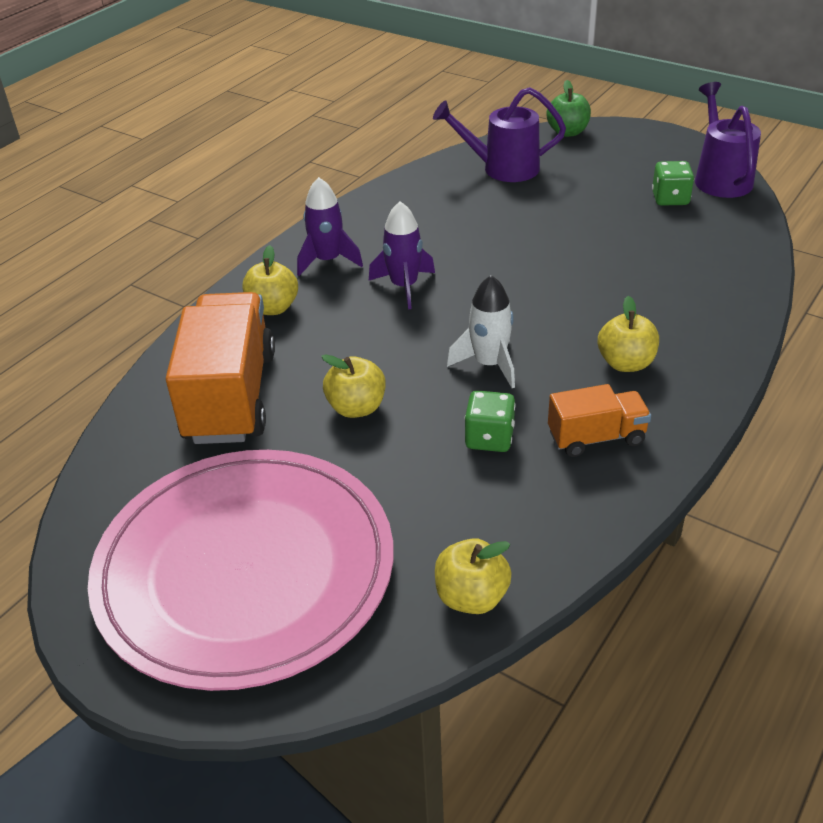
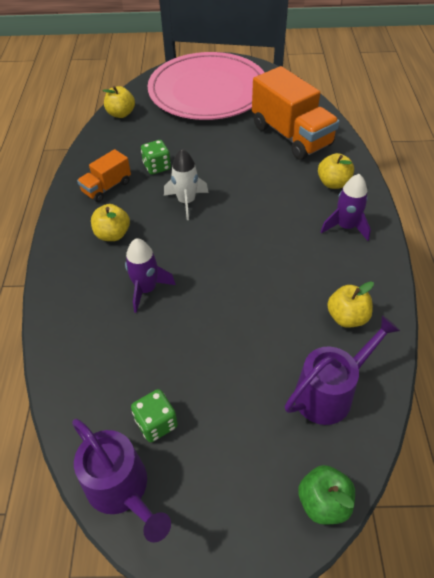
camera: 145 degrees right, 10 degrees up
yellow apple [321,354,386,418] -> yellow apple moved to [327,281,374,328]
purple rocket [369,201,435,309] -> purple rocket moved to [125,238,176,313]

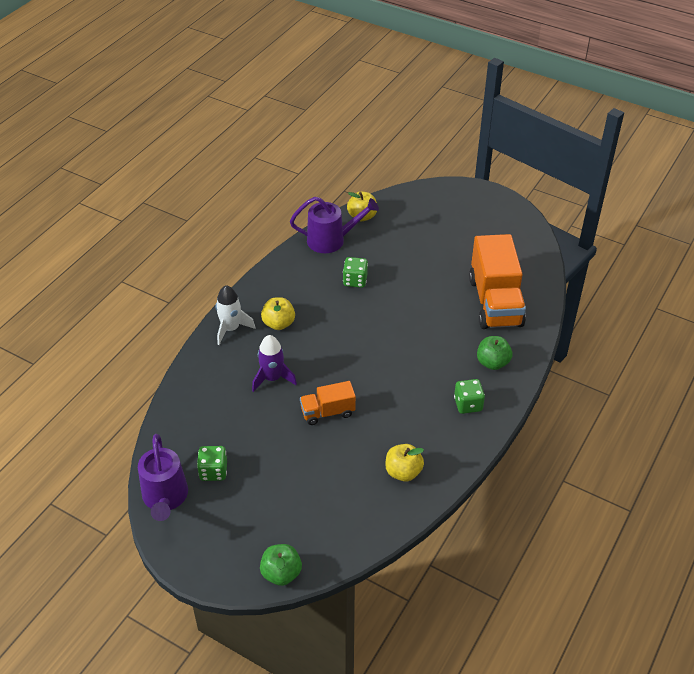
camera: 30 degrees right, 5 degrees down
orange truck [77,149,131,202] -> orange truck moved to [300,381,356,425]
pink plate [147,52,265,120] -> none
white rocket [164,149,209,220] -> white rocket moved to [215,285,256,345]
purple watering can [285,315,400,425] -> purple watering can moved to [290,197,379,253]
yellow apple [318,153,354,189] -> green apple [477,336,512,370]
purple rocket [321,174,371,241] -> green dice [454,379,485,414]

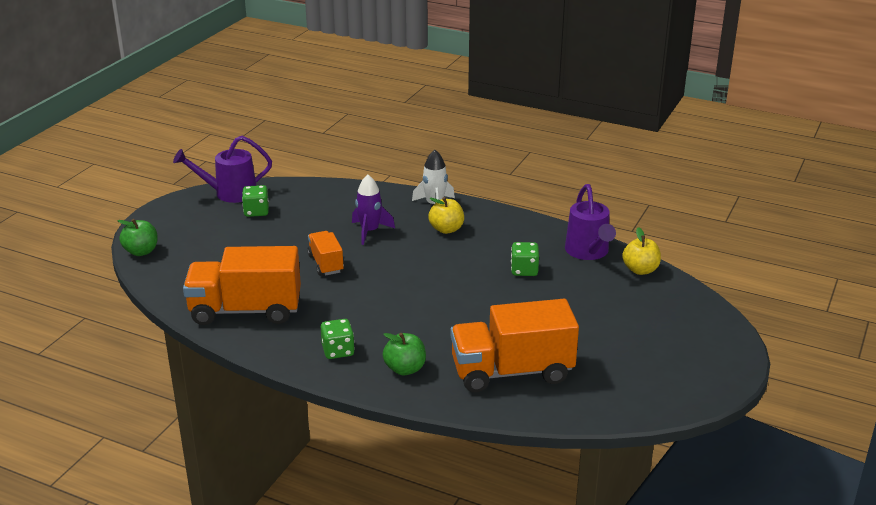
camera: 85 degrees right, 15 degrees down
yellow apple [386,444,424,482] -> orange truck [183,246,301,325]

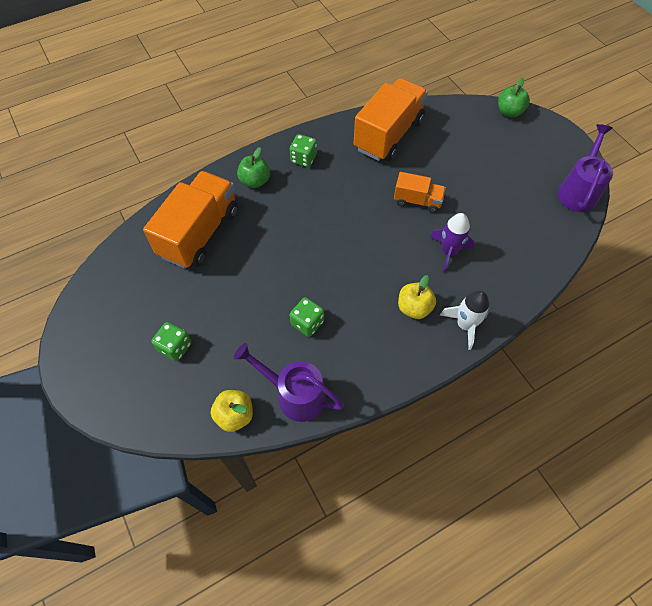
camera: 125 degrees right, 30 degrees up
green dice [242,185,269,217] -> green dice moved to [152,322,191,361]

